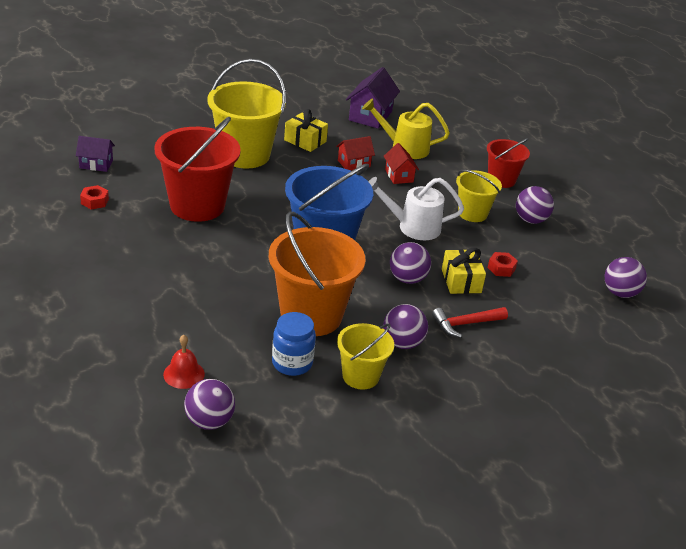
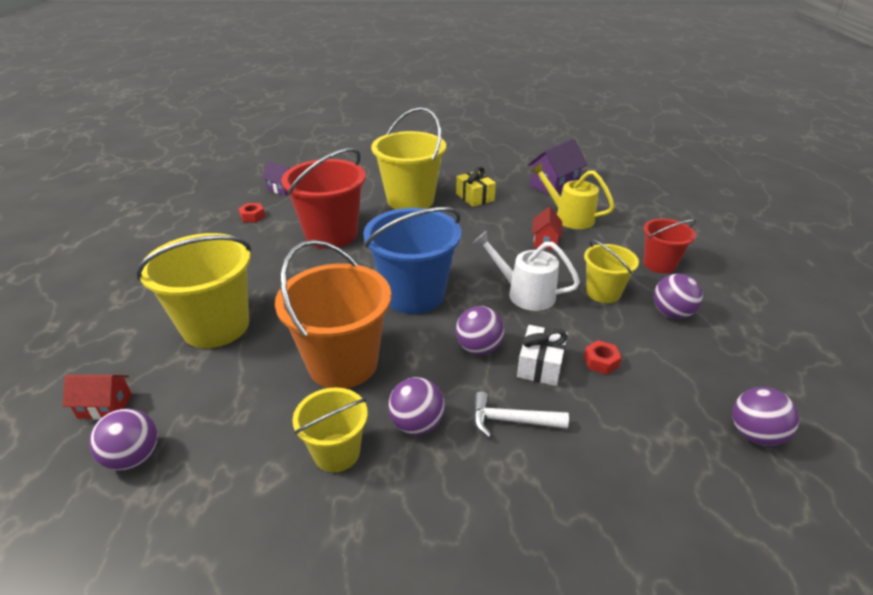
camera: 30 degrees right, 0 degrees up
red bell [163,335,205,389] -> none
blue jar [272,312,316,376] -> none
red house [336,136,375,170] -> red house moved to [63,375,132,420]
red hammer [432,307,508,338] -> white hammer [473,392,569,438]
yellow gift [442,248,486,294] -> white gift [517,325,568,386]
none -> yellow bucket [136,233,252,348]

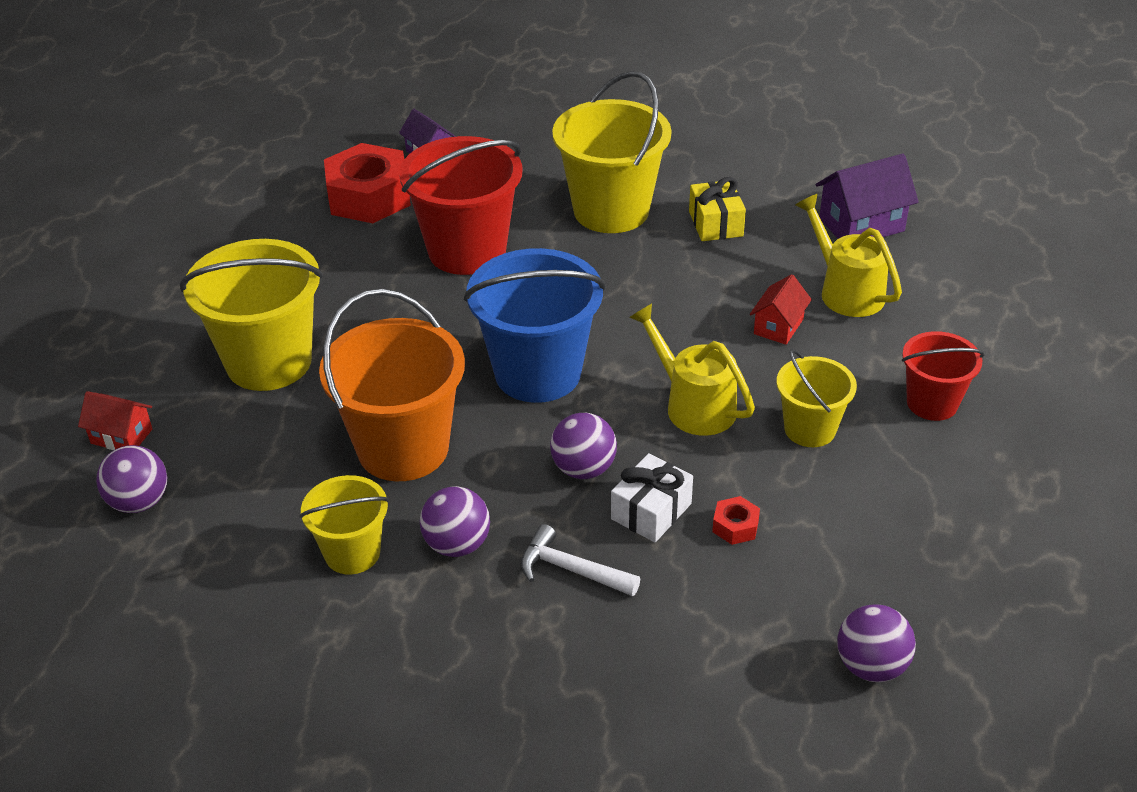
camera: 20 degrees right, 5 degrees up
red nut [238,203,265,222] -> red nut [324,143,411,223], size x2.40
white watering can [473,231,580,311] -> yellow watering can [629,303,755,436]
purple ball [654,274,703,319] -> none

